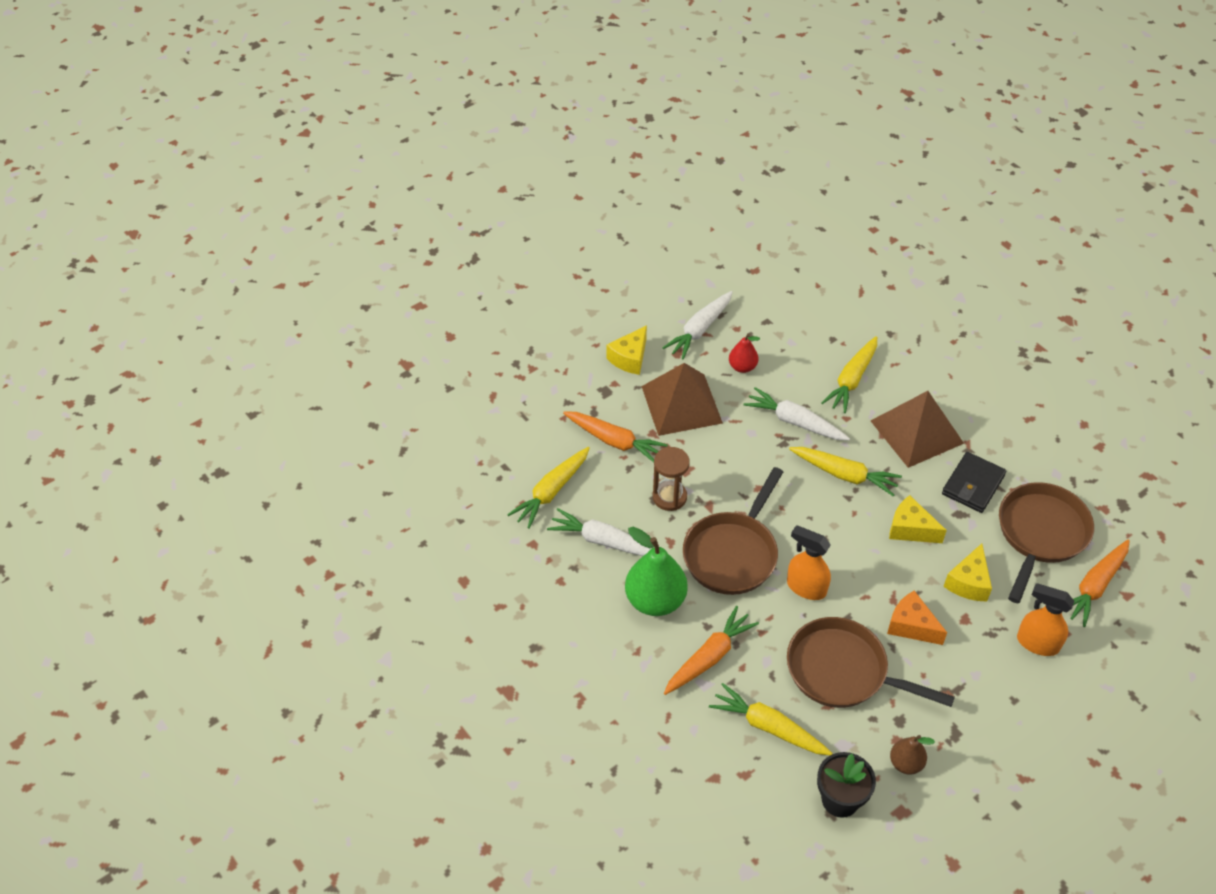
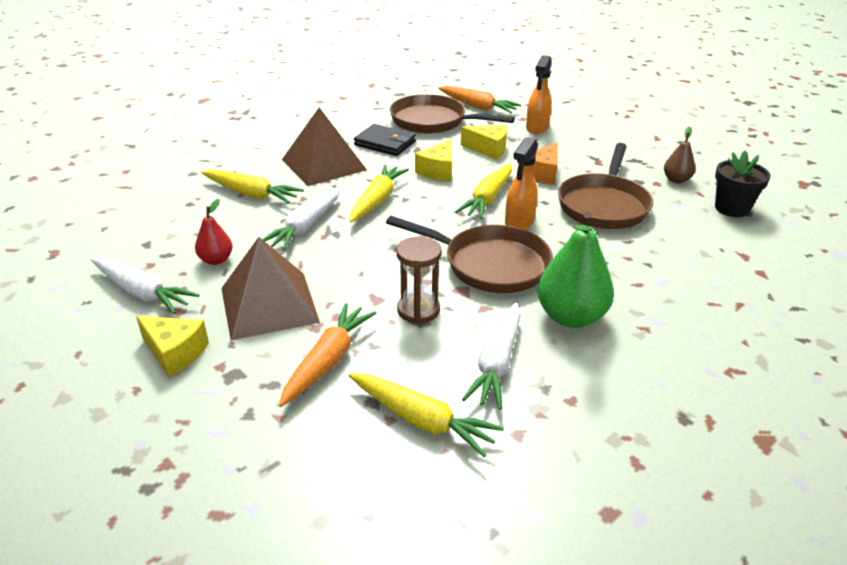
camera: 95 degrees left, 15 degrees down
orange carrot [664,606,759,695] -> none
yellow carrot [709,683,833,755] -> yellow carrot moved to [455,163,512,219]

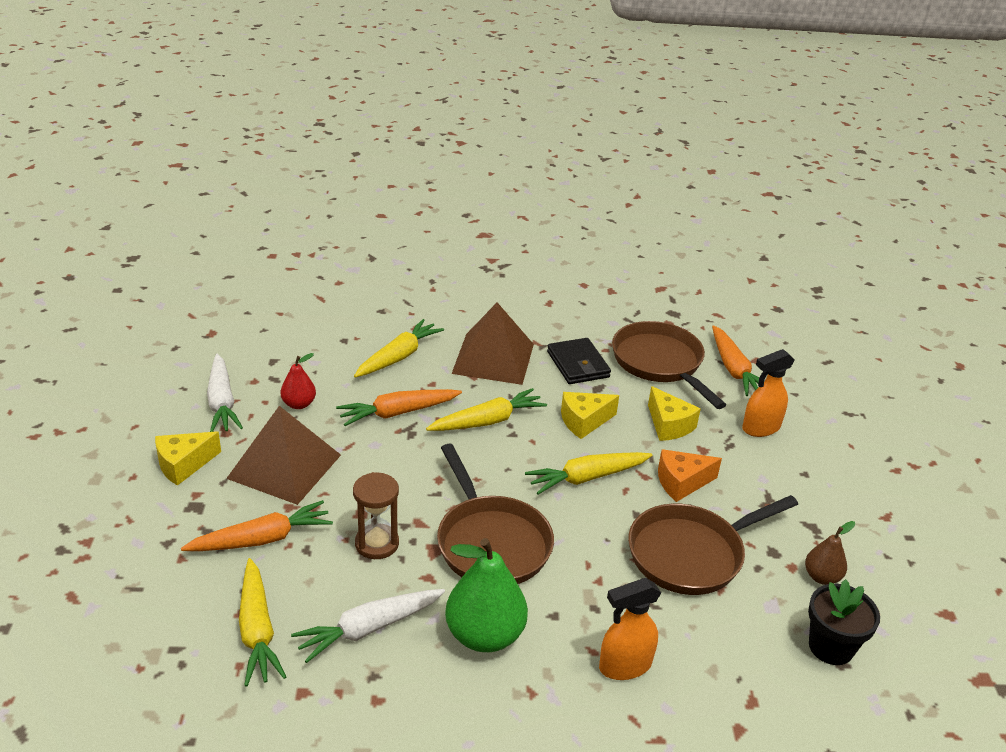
camera: 40 degrees right, 0 degrees up
yellow cheese [136,316,209,377] -> yellow cheese turned 75 degrees clockwise [155,431,221,486]
yellow carrot [201,169,304,204] -> yellow carrot turned 120 degrees counterclockwise [354,319,444,377]
white carrot [262,188,340,251] -> orange carrot [336,389,462,426]
orange spray bottle [505,137,538,230] -> orange spray bottle moved to [599,578,661,680]

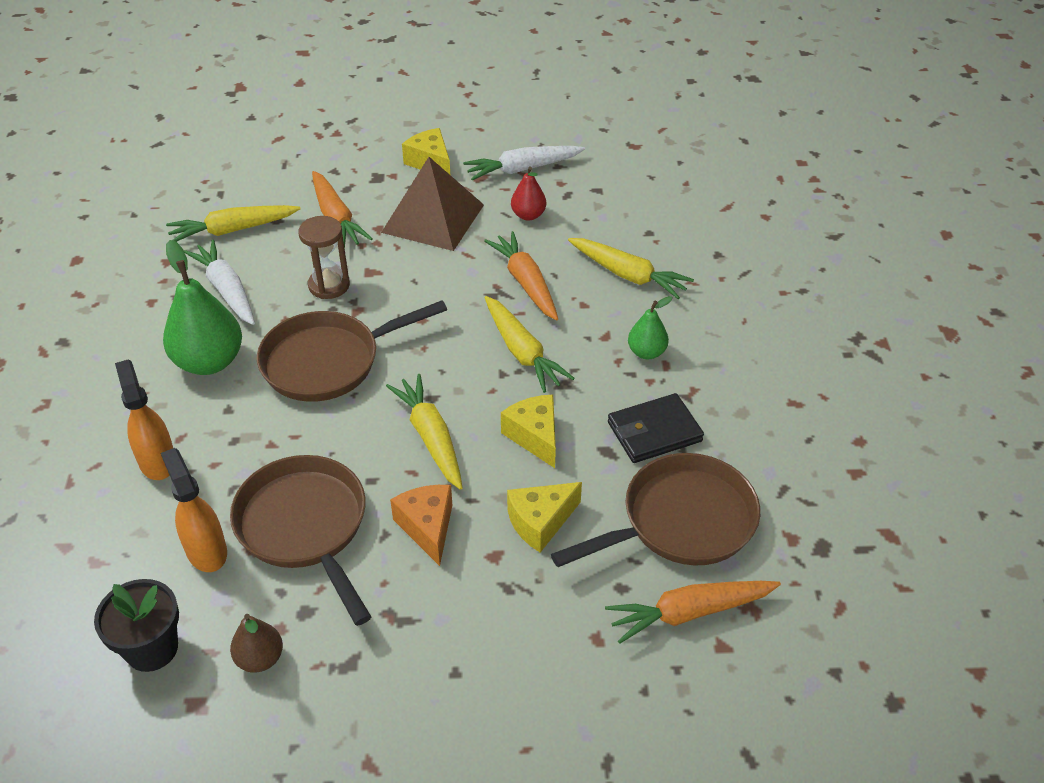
camera: 90 degrees right, 10 degrees up
brown pyramid [451,302,534,385] -> green pear [628,296,672,359]
orange spray bottle [742,349,795,437] -> orange spray bottle moved to [161,448,227,572]

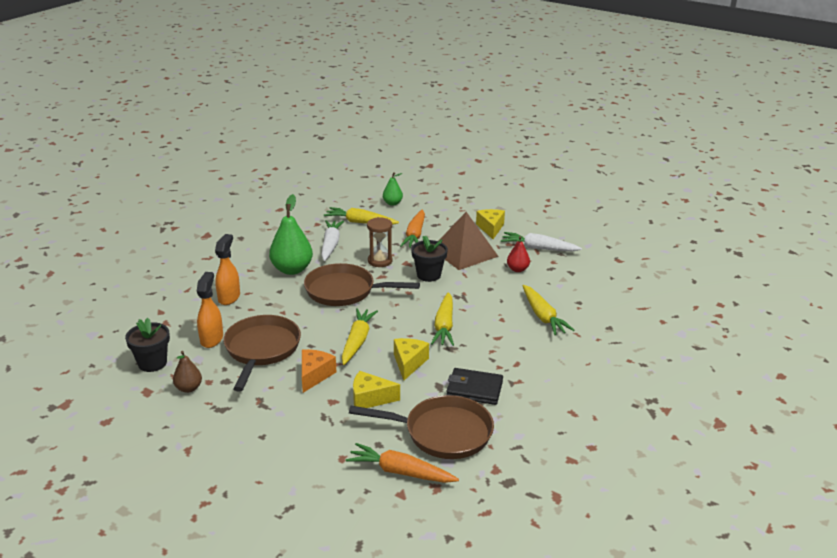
camera: 35 degrees right, 15 degrees down
orange carrot [484,231,558,321] -> none
green pear [628,296,672,359] -> green pear moved to [383,172,403,206]
none -> black flower pot [411,236,448,282]

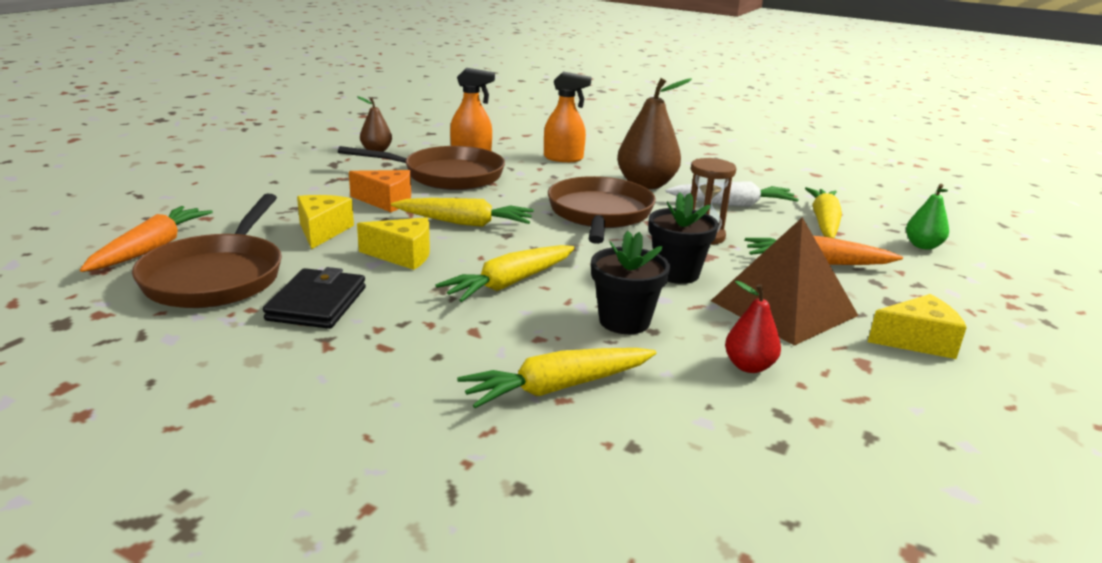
camera: 85 degrees right, 5 degrees down
black flower pot [125,318,170,372] -> black flower pot moved to [591,231,670,334]
green pear [269,194,313,275] -> brown pear [617,78,692,189]
yellow carrot [431,292,454,346] -> yellow carrot turned 45 degrees counterclockwise [435,245,575,302]
white carrot [501,232,582,251] -> none

